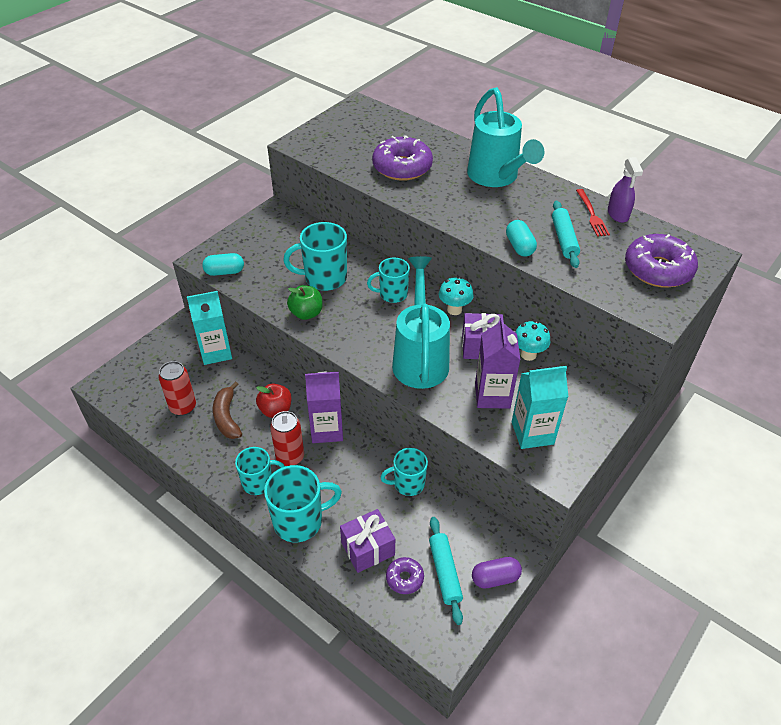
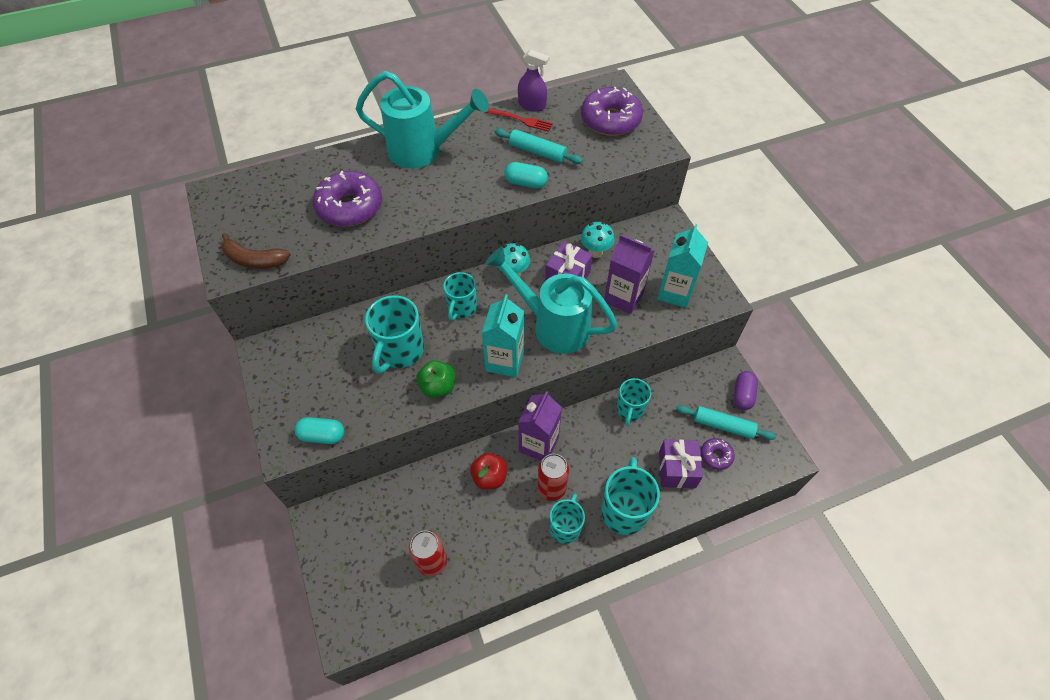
camera: 60 degrees left, 10 degrees up
turquoise carton [187,291,232,365] -> turquoise carton moved to [482,295,524,377]
turquoise capsule [202,253,244,276] -> turquoise capsule turned 75 degrees clockwise [295,417,344,444]
brown banana [213,381,242,439] -> brown banana moved to [222,233,291,269]

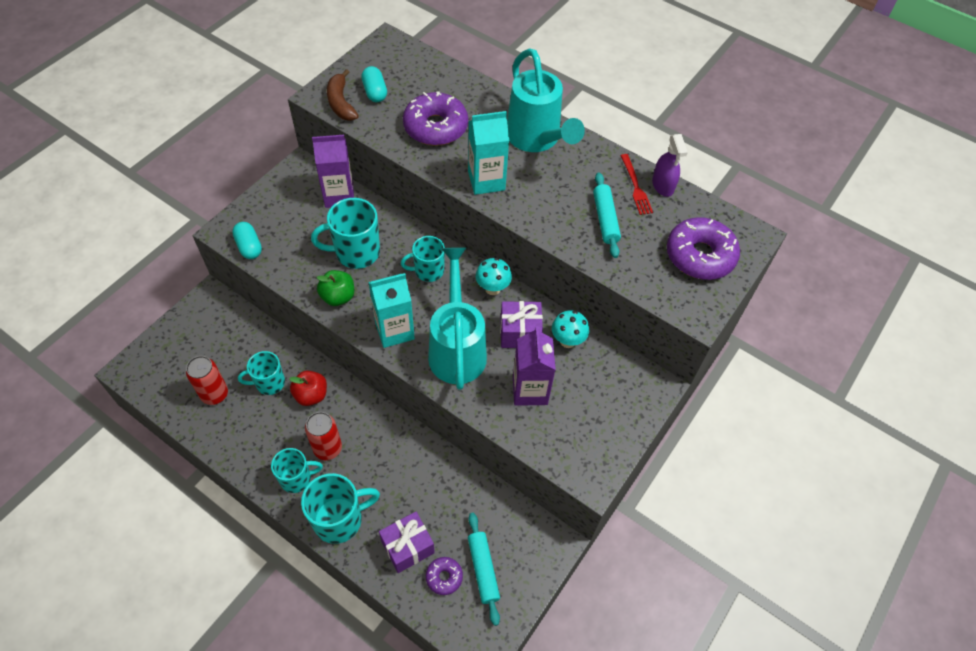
camera: 55 degrees right, 0 degrees up
turquoise capsule [505,162,548,188] -> turquoise capsule moved to [361,66,387,102]
purple carton [518,391,562,461] -> purple carton moved to [312,135,354,208]
turquoise mug [616,378,651,426] -> turquoise mug moved to [238,351,285,395]
turquoise carton [657,224,708,308] -> turquoise carton moved to [468,111,509,195]
purple capsule [734,371,758,410] -> none

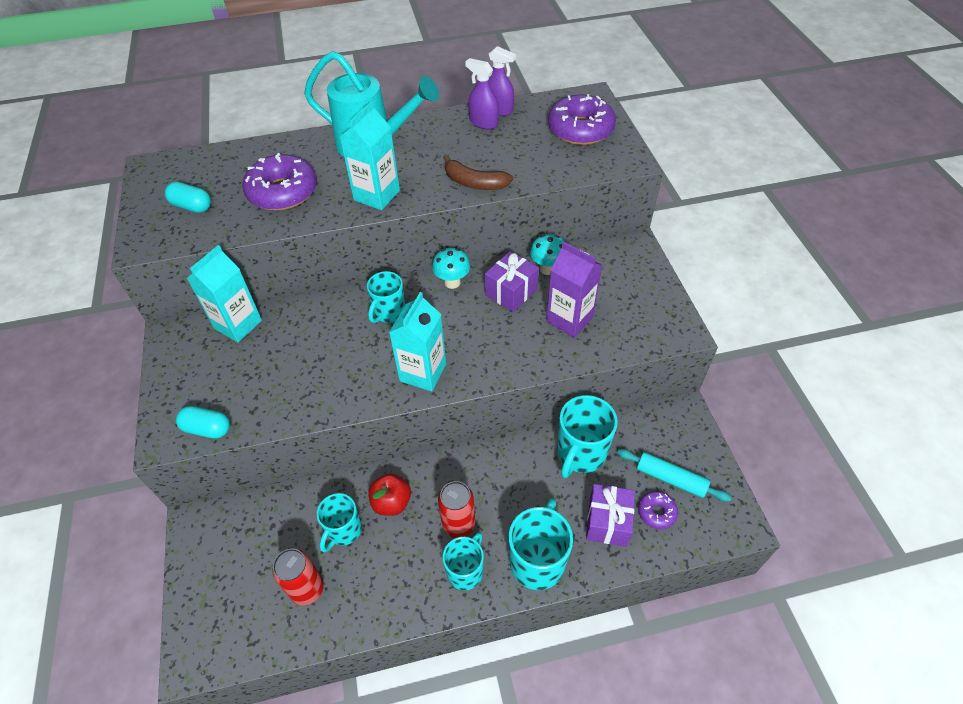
camera: 45 degrees left, 5 degrees down
turquoise mug [311,198,380,269] -> turquoise mug moved to [557,395,618,478]
purple carton [312,135,354,208] -> turquoise carton [186,245,262,343]
green apple [317,270,354,306] -> none
brown banana [327,69,359,121] -> brown banana moved to [444,155,513,190]
turquoise watering can [428,247,487,390] -> none
turquoise rolling pin [593,172,621,258] -> none
red fork [620,154,653,215] -> purple spray bottle [465,58,499,129]

